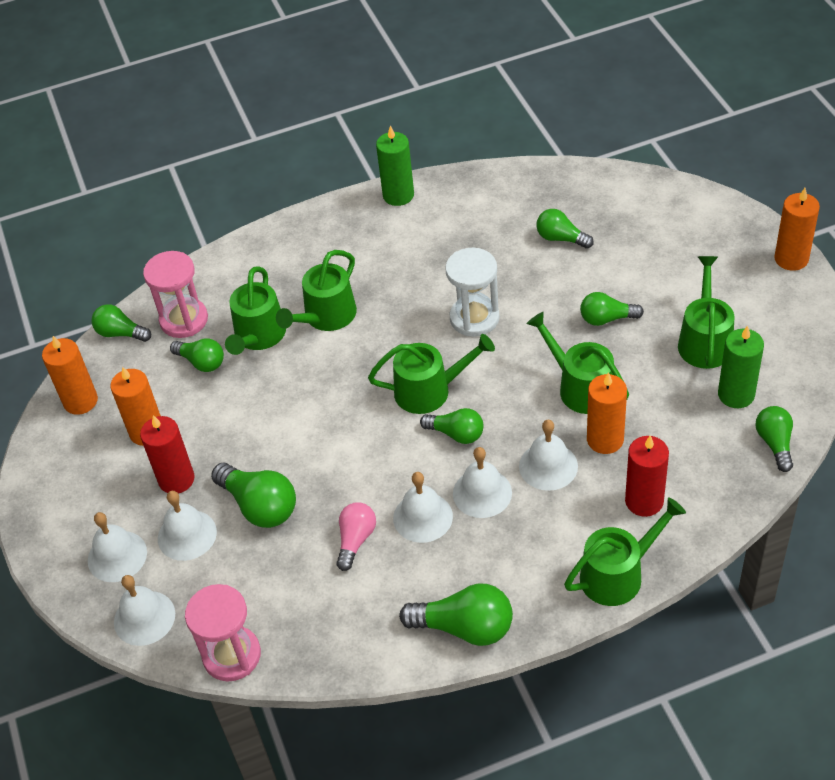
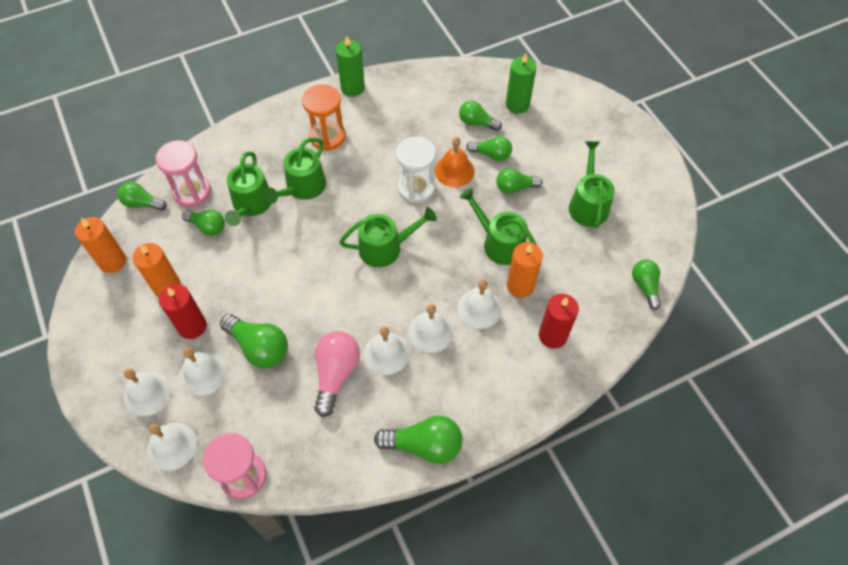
camera: 10 degrees left, 10 degrees up
pink light bulb [336,502,376,571] -> pink light bulb [314,331,360,417], size x1.54
green light bulb [420,408,483,444] -> green light bulb moved to [466,136,512,161]
green watering can [564,497,686,606] -> none
green candle [718,325,764,408] -> green candle moved to [506,53,537,114]
orange candle [774,188,820,271] -> none
none -> orange hourglass [302,84,346,151]
none -> orange bell [435,137,475,187]

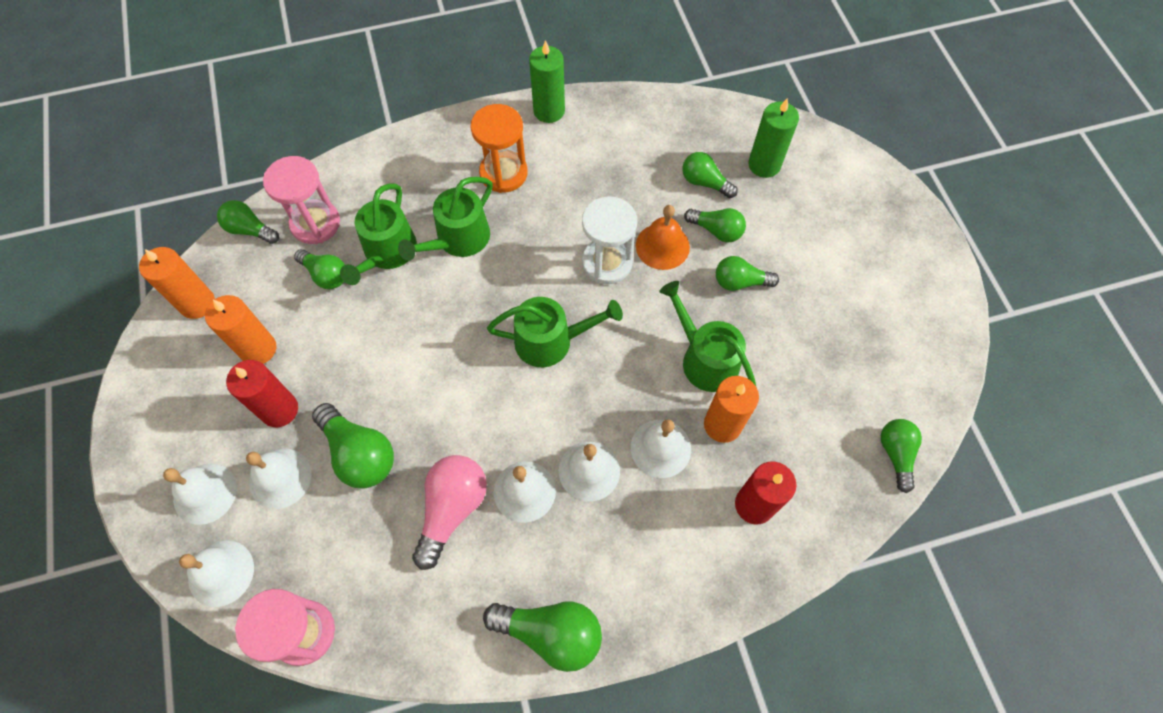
camera: 10 degrees right, 5 degrees up
green watering can [569,141,615,228] -> none

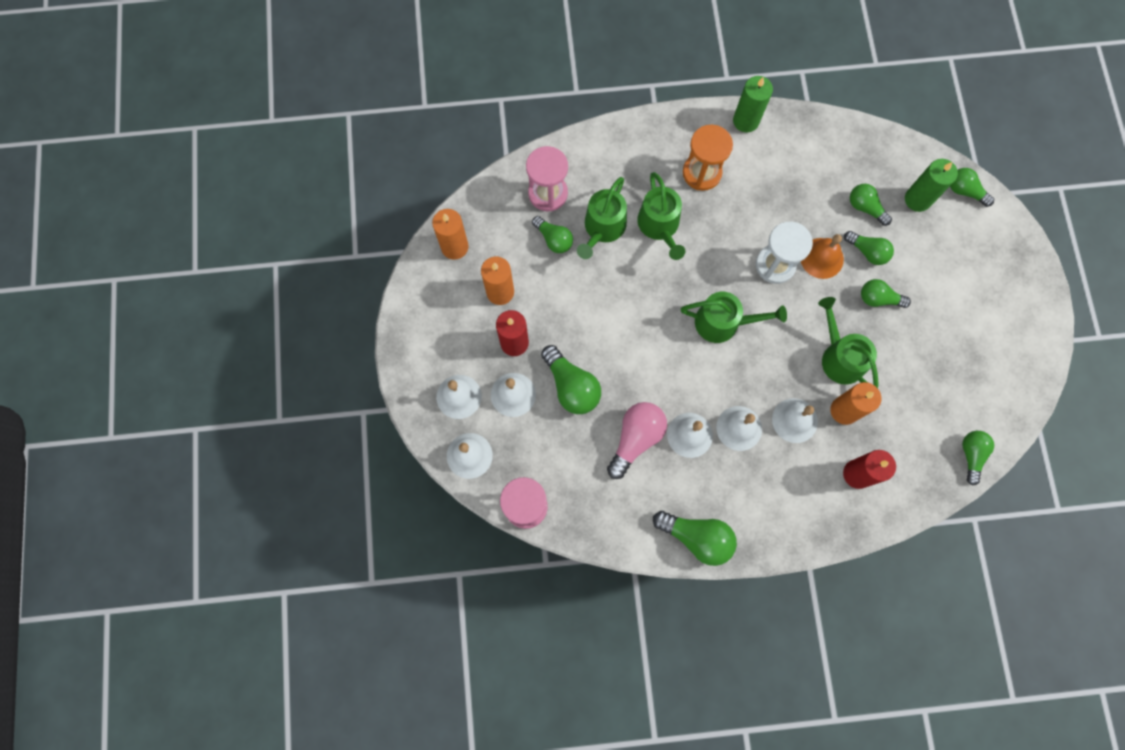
camera: 10 degrees right, 10 degrees up
green light bulb [217,200,279,244] -> green light bulb moved to [950,168,994,207]
green watering can [398,177,493,261] -> green watering can turned 60 degrees counterclockwise [637,172,685,260]

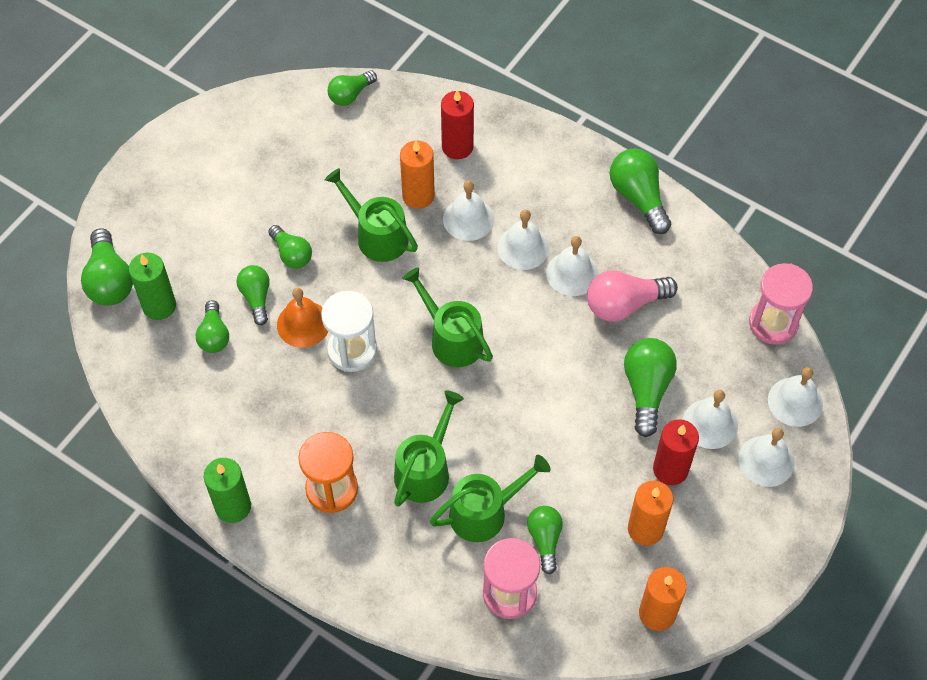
camera: 140 degrees left, 15 degrees down
green watering can [818,297,879,388] -> green watering can turned 120 degrees clockwise [325,168,418,262]
green light bulb [950,168,994,207] -> green light bulb [81,228,133,306], size x1.54

